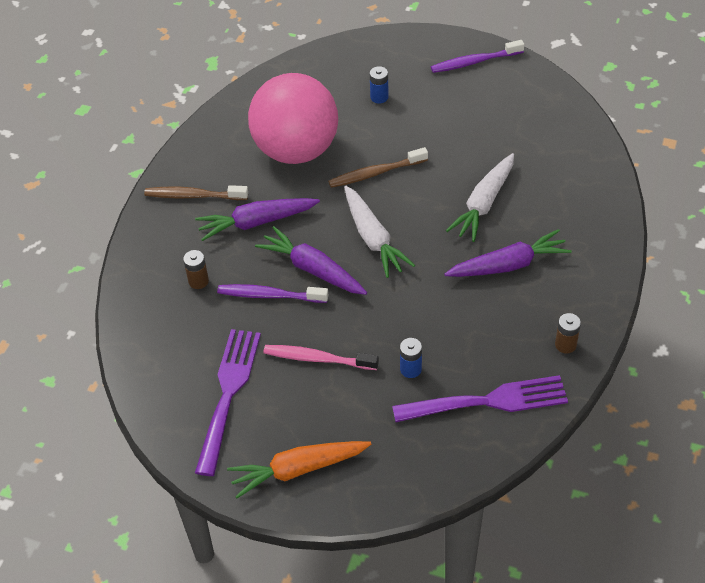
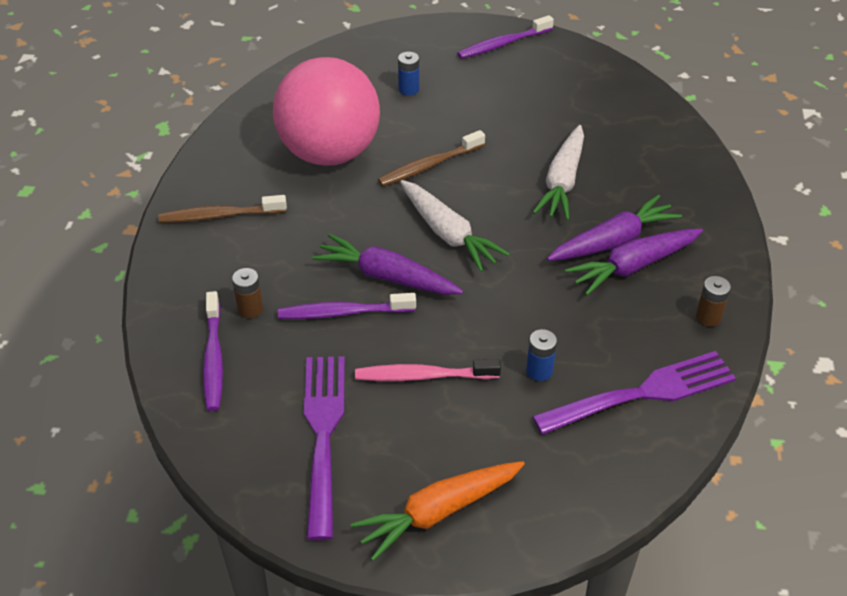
camera: 15 degrees left, 5 degrees down
purple carrot [195,198,320,241] -> purple carrot moved to [565,229,703,295]
none -> purple toothbrush [203,291,223,411]

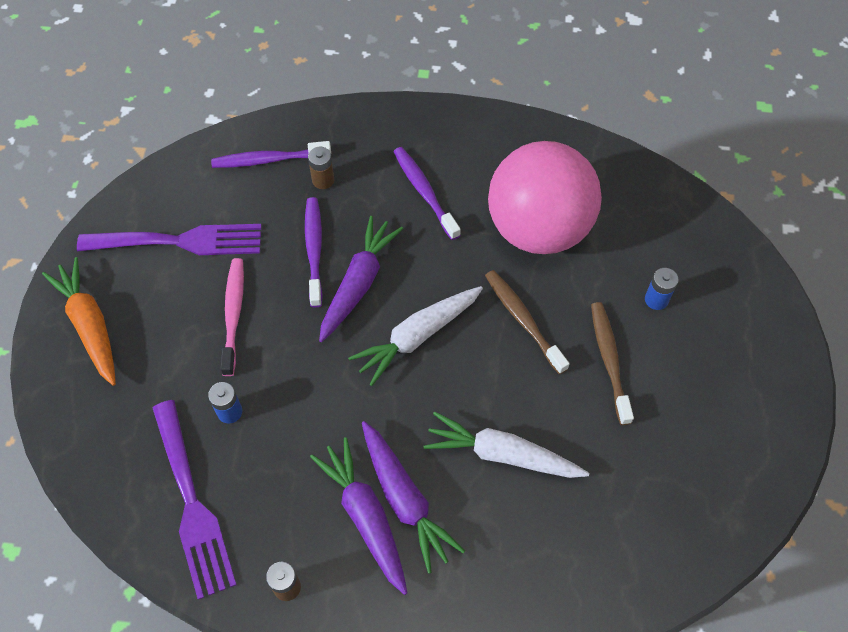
camera: 90 degrees right, 15 degrees up
brown toothbrush [158,195,287,223] -> brown toothbrush moved to [591,302,634,425]
purple toothbrush [457,15,554,59] -> purple toothbrush moved to [393,147,461,240]

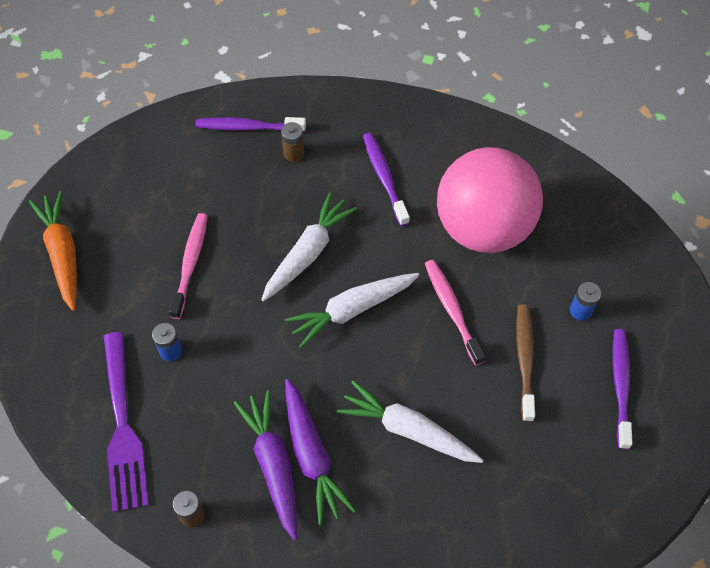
camera: 10 degrees right, 0 degrees up
purple fork [77,224,261,255] -> none
purple toothbrush [305,197,323,307] -> purple toothbrush moved to [613,329,633,449]
purple carrot [319,216,403,342] -> white carrot [261,192,357,301]
brown toothbrush [485,270,570,374] -> pink toothbrush [425,260,486,366]

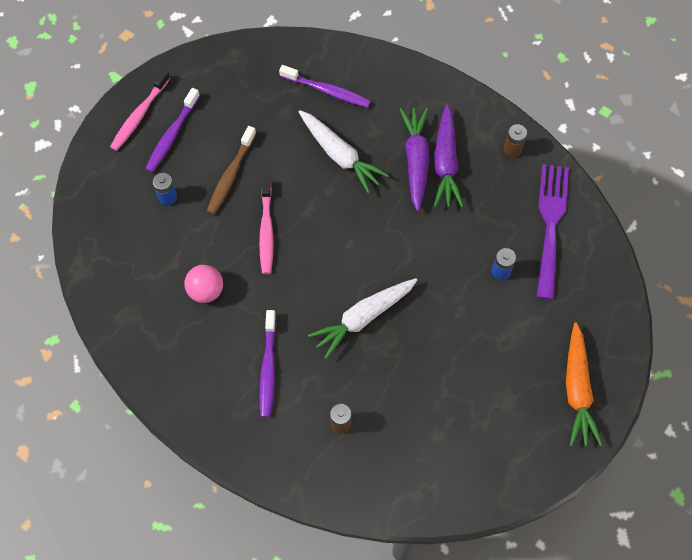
camera: 160 degrees left, 5 degrees up
pink toothbrush [169,213,208,319] -> pink toothbrush moved to [110,69,170,151]
purple toothbrush [196,117,306,132] -> purple toothbrush moved to [279,65,371,108]
white carrot [284,273,419,348] -> none
pink ball [437,147,543,253] -> pink ball [184,265,223,303], size x0.42

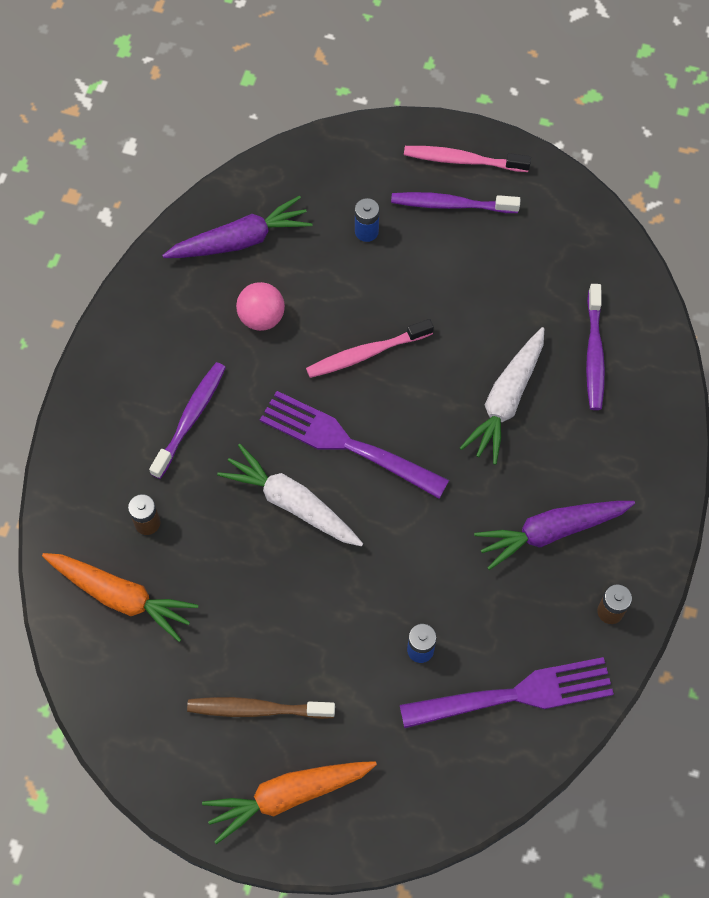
camera: 70 degrees right, 0 degrees up
brown toothbrush [207,126,256,215] -> brown toothbrush moved to [187,697,335,719]
purple toothbrush [260,310,276,417] -> purple toothbrush turned 135 degrees clockwise [149,362,226,479]
purple carrot [400,108,430,211] -> purple carrot moved to [162,196,312,258]
none -> orange carrot [42,553,198,642]
none -> purple fork [260,391,449,499]

